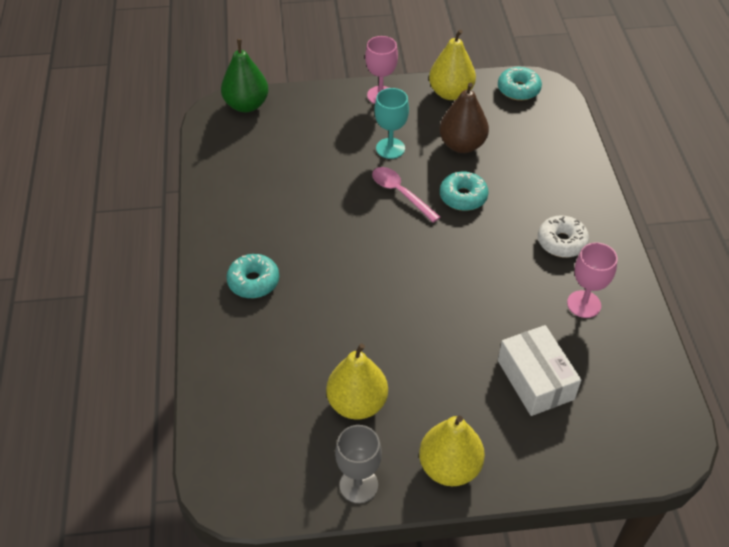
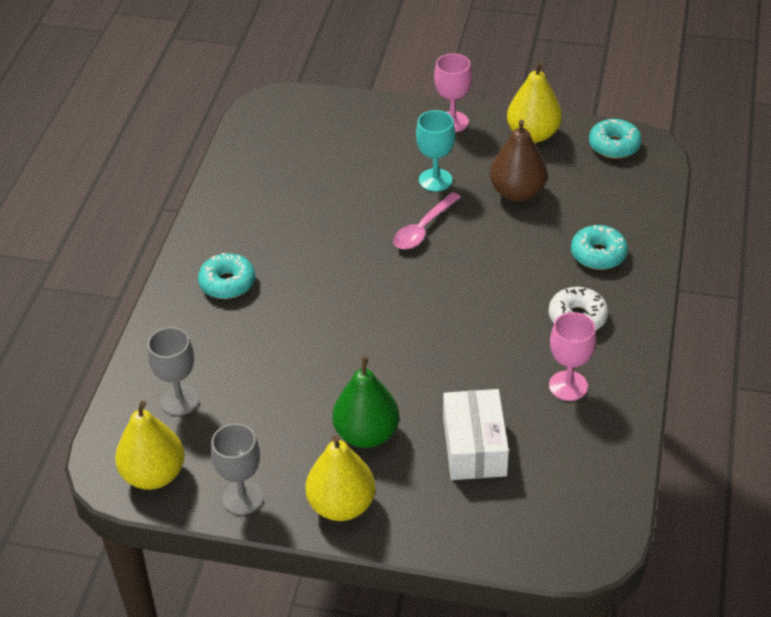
camera: 20 degrees right, 5 degrees down
green pear [221,39,269,112] -> green pear moved to [332,356,399,448]
yellow pear [326,343,388,419] -> yellow pear moved to [115,401,185,490]
pink spoon [372,167,440,223] -> pink spoon turned 120 degrees counterclockwise [393,192,461,249]
turquoise donut [440,172,489,211] -> turquoise donut moved to [571,225,628,270]
none -> grey goblet [148,327,199,416]

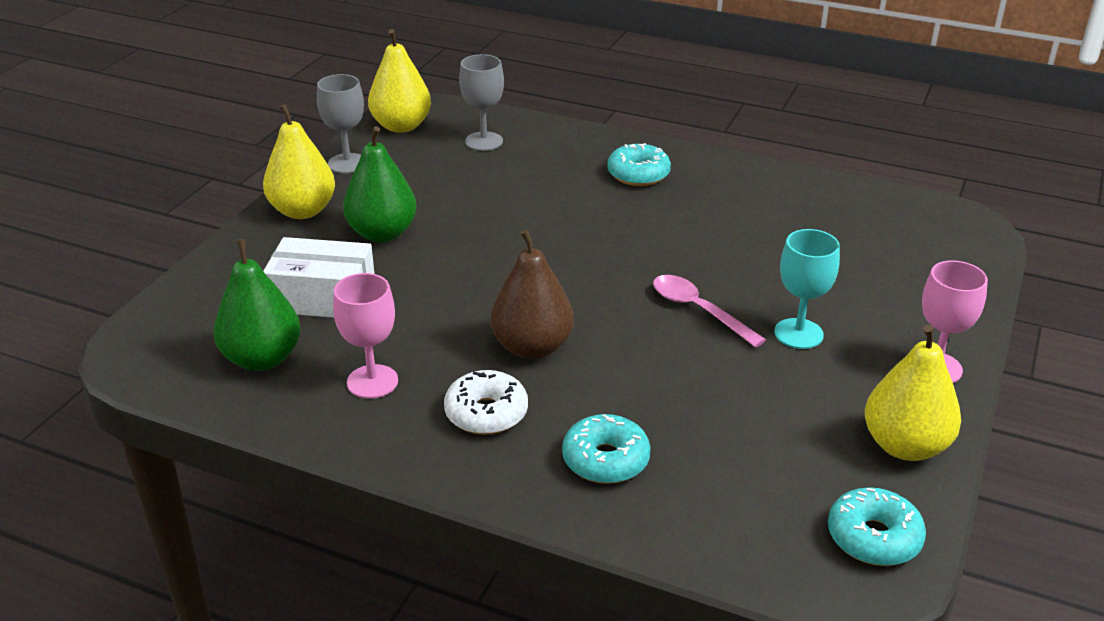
camera: 100 degrees right, 10 degrees down
brown pear [490,120,547,202] -> brown pear moved to [491,229,574,359]
none -> green pear [214,239,301,371]

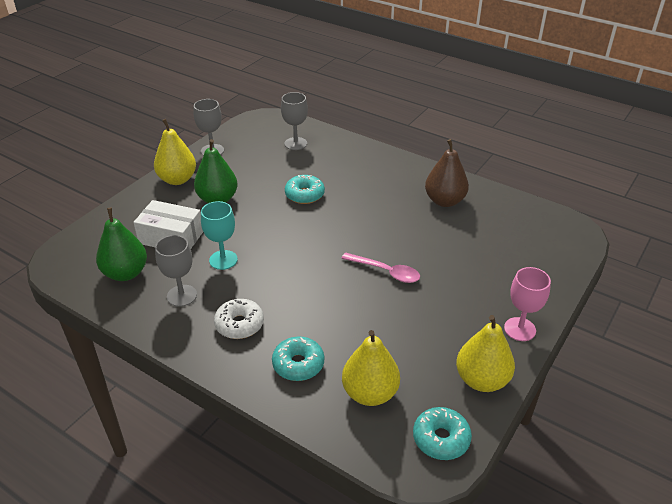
camera: 10 degrees right, 5 degrees up
pink goblet [333,273,398,399] -> grey goblet [155,235,197,307]
yellow pear [368,29,431,133] -> yellow pear moved to [342,330,400,406]
brown pear [491,229,574,359] -> brown pear moved to [425,139,469,207]
turquoise donut [607,143,671,186] -> turquoise donut moved to [285,175,325,204]
pink spoon [653,275,766,348] -> pink spoon turned 150 degrees clockwise [341,252,420,283]
turquoise goblet [774,229,840,349] -> turquoise goblet moved to [201,201,238,270]

